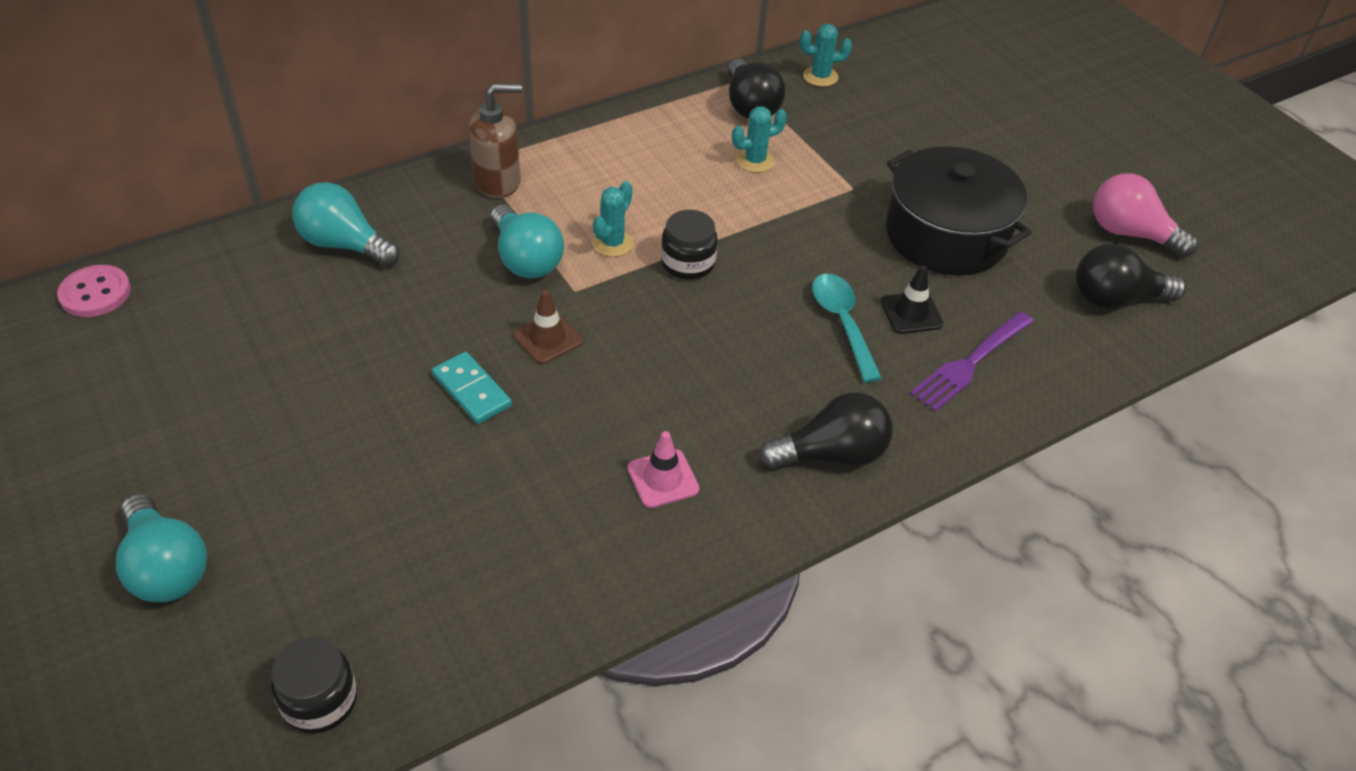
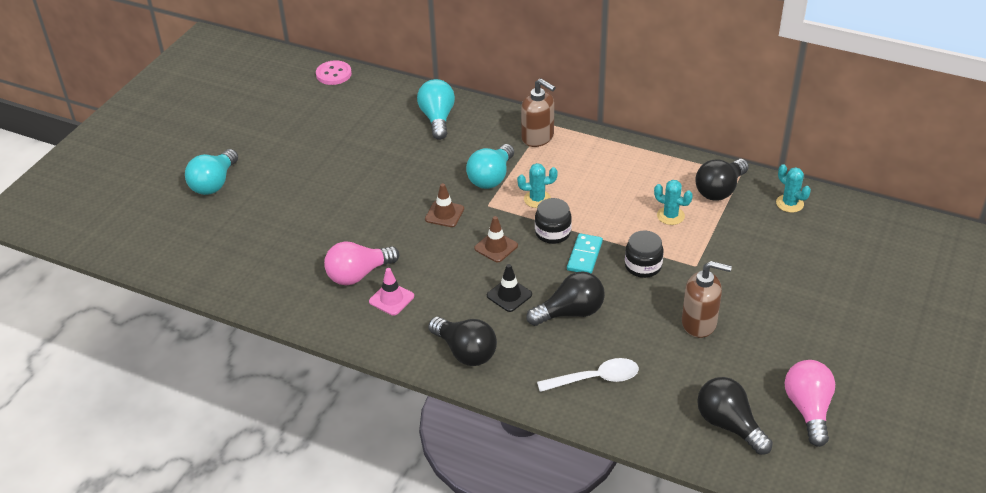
camera: 60 degrees right, 5 degrees down
black jar [271,637,357,734] -> black jar moved to [625,230,664,278]
turquoise domino [432,352,512,424] -> turquoise domino moved to [567,233,603,274]
turquoise spoon [812,274,882,383] -> black light bulb [526,271,605,326]
black traffic cone [881,265,943,334] -> black traffic cone moved to [487,264,532,312]
black pot [886,146,1032,275] -> brown soap dispenser [682,261,732,338]
purple fork [910,311,1034,412] -> white spoon [537,358,639,392]
none -> pink light bulb [324,241,399,285]
none -> brown traffic cone [474,216,518,262]

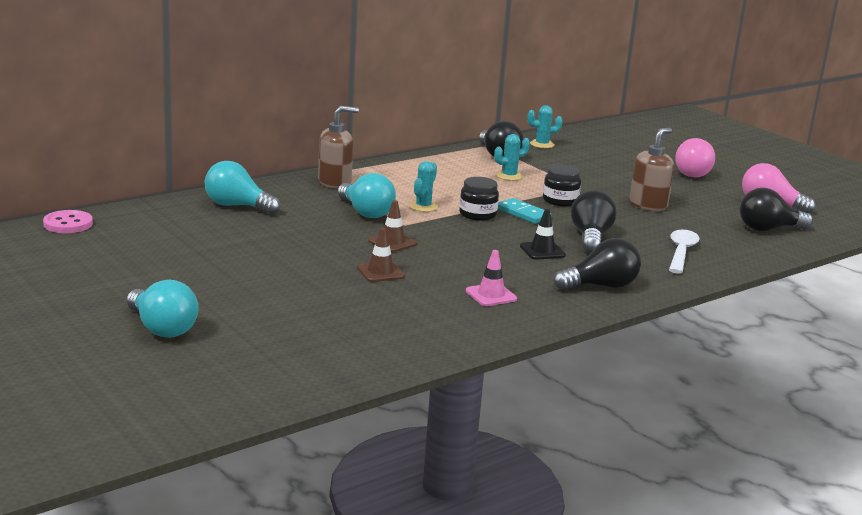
camera: 65 degrees left, 20 degrees down
pink light bulb [324,241,399,285] -> pink light bulb moved to [675,138,715,177]
brown traffic cone [474,216,518,262] -> brown traffic cone moved to [357,228,405,282]

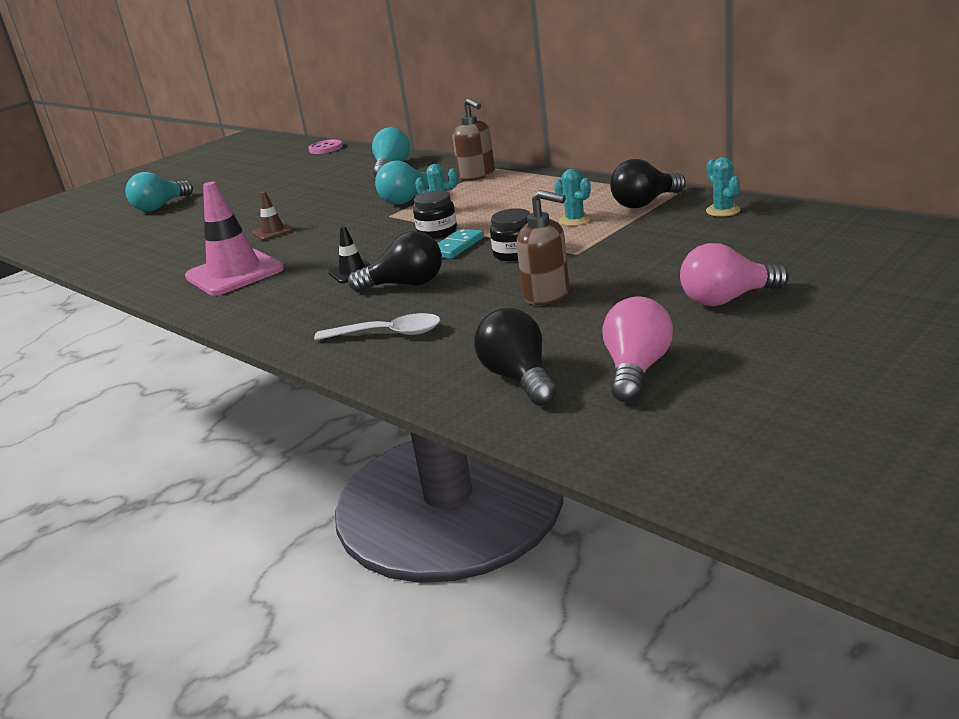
camera: 85 degrees right, 5 degrees up
brown traffic cone [368,200,417,252] -> none
pink traffic cone [466,250,517,306] -> pink traffic cone [185,181,284,296], size x2.04
black light bulb [554,238,641,290] -> none

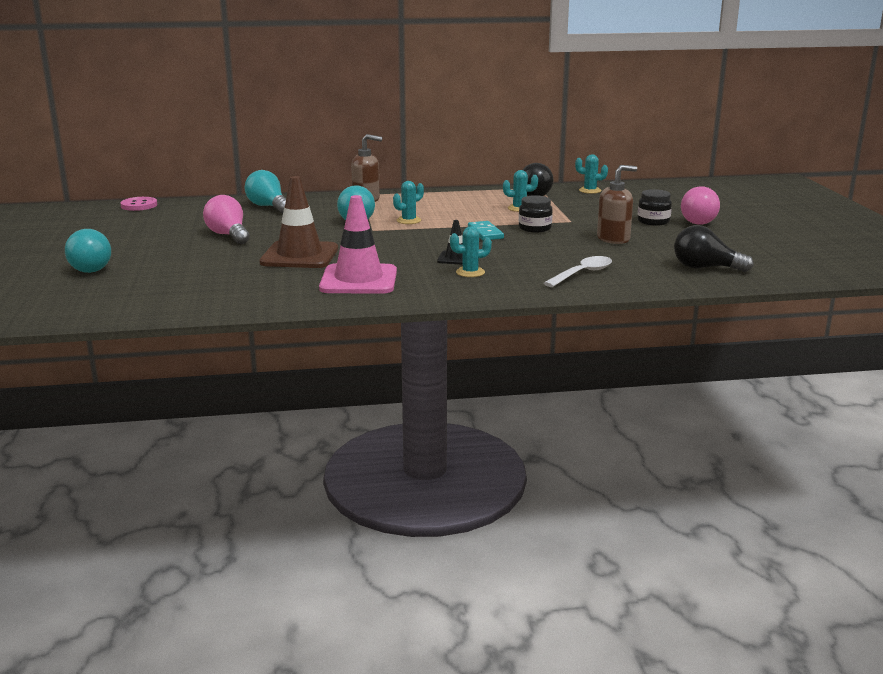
camera: 55 degrees left, 5 degrees down
brown traffic cone [252,191,294,241] -> brown traffic cone [259,176,338,268], size x2.04
black light bulb [348,231,442,292] -> none
black jar [413,191,457,239] -> black jar moved to [637,189,672,226]
pink light bulb [603,296,673,403] -> pink light bulb moved to [203,195,250,244]
none -> turquoise cactus [450,226,492,277]

